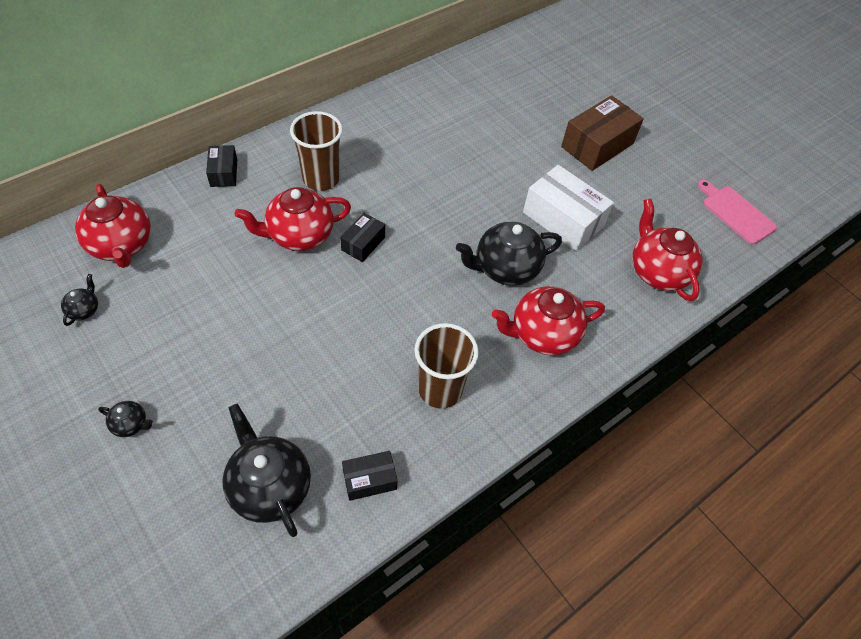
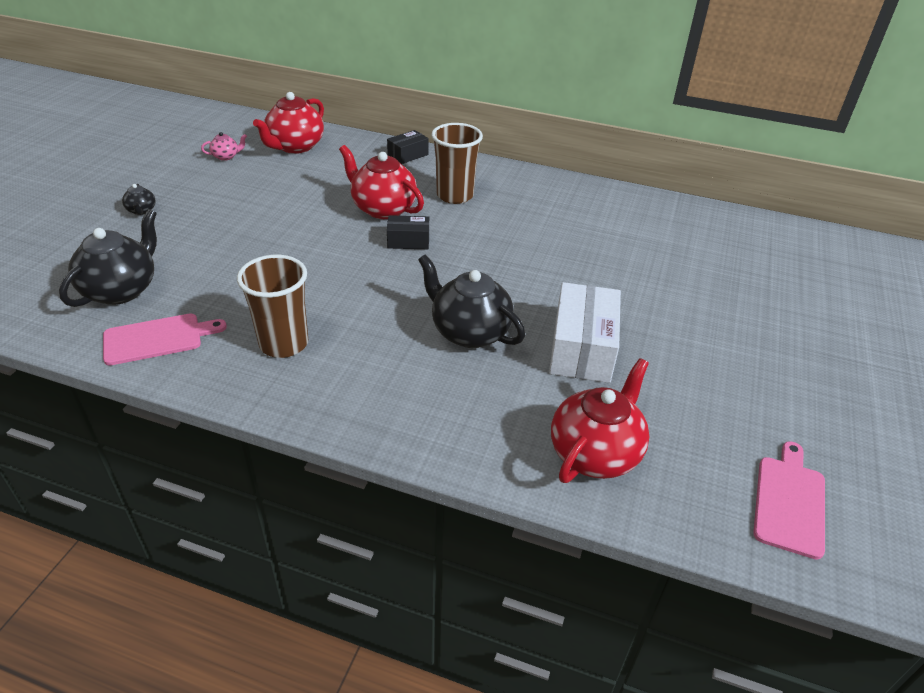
camera: 60 degrees right, 15 degrees down
black teapot [61,274,98,326] -> pink teapot [201,132,247,161]
black box [342,451,398,501] -> pink cutting board [103,313,227,365]
red teapot [492,286,605,355] -> none
brown box [561,95,644,171] -> none

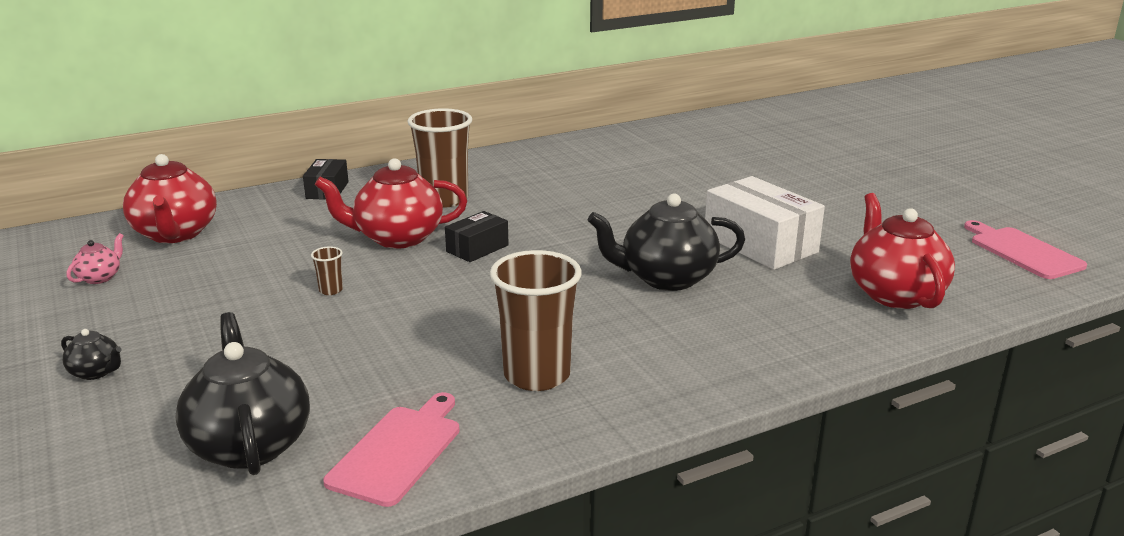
camera: 45 degrees left, 15 degrees down
none -> brown cup [311,247,343,295]

